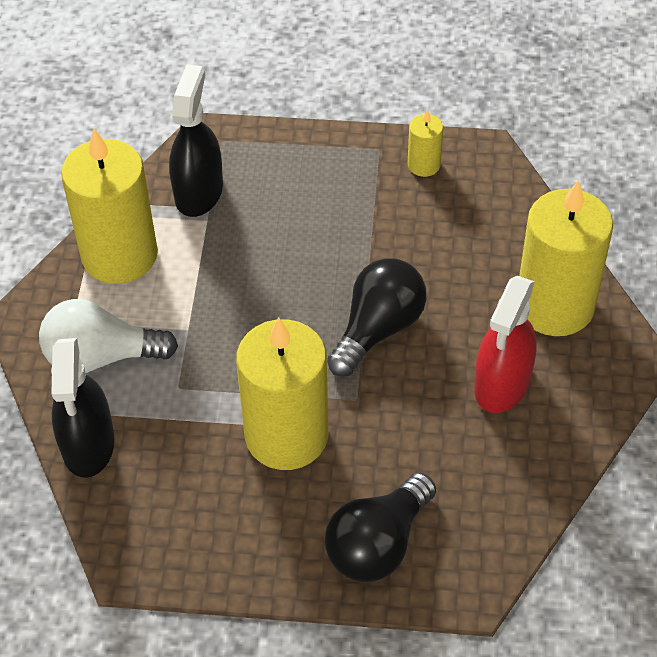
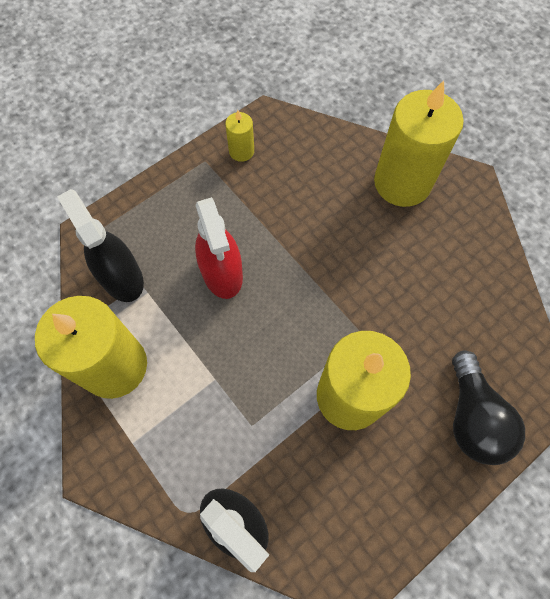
camera: 45 degrees left, 15 degrees up
white light bulb [39,299,178,373] -> none
black light bulb [327,258,426,377] -> none
red spray bottle [474,276,537,413] -> red spray bottle moved to [195,197,243,299]

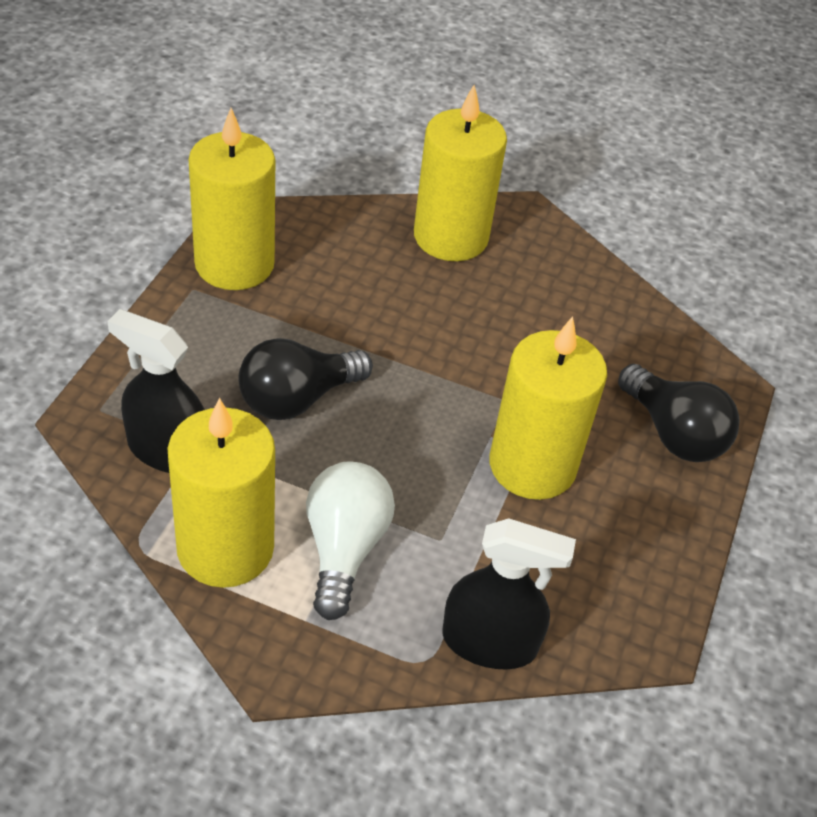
camera: 35 degrees left, 20 degrees down
red spray bottle [195,197,243,299] -> black light bulb [238,338,373,420]
yellow candle [225,110,254,162] -> yellow candle [189,108,275,290], size x2.21
none -> white light bulb [306,462,395,620]

